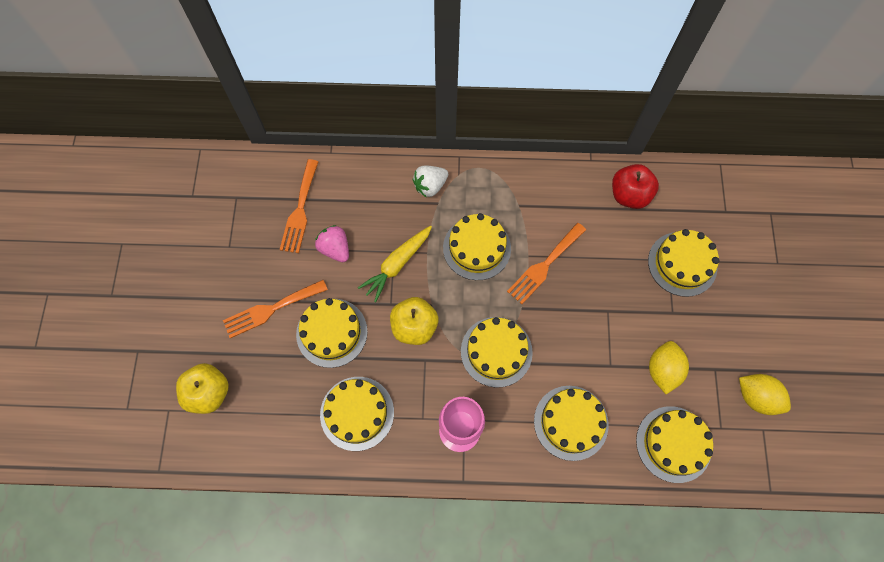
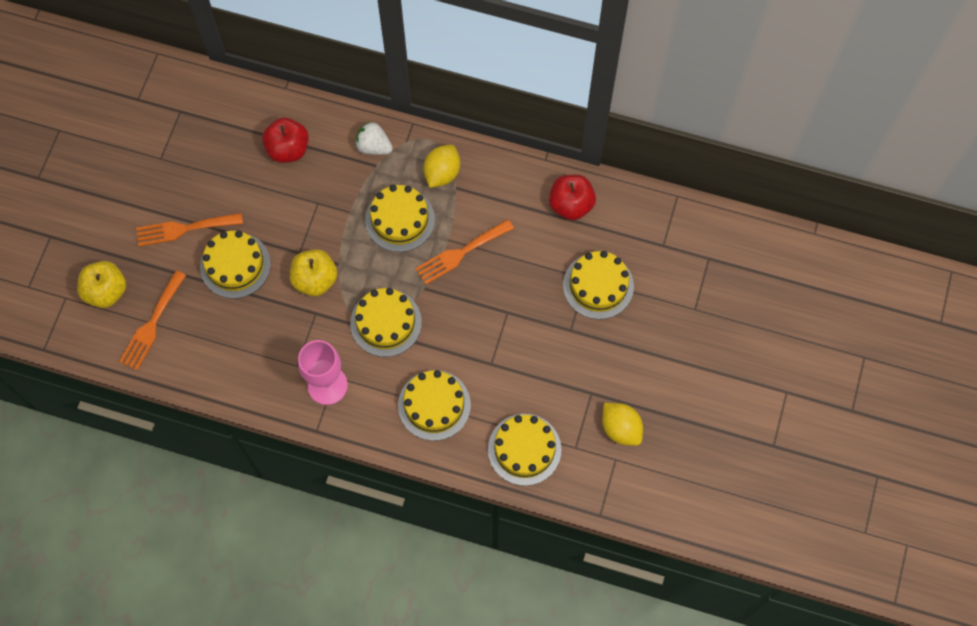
camera: 15 degrees right, 0 degrees up
orange fork [280,159,319,253] -> orange fork moved to [119,271,186,370]
pink strawberry [315,225,349,262] -> none
yellow cake [320,377,394,451] -> none
yellow carrot [358,226,432,303] -> none
white strawberry [413,165,448,197] -> white strawberry turned 45 degrees clockwise [355,122,393,155]
yellow lemon [649,341,689,394] -> yellow lemon moved to [423,145,460,188]
none -> red apple [262,118,309,163]

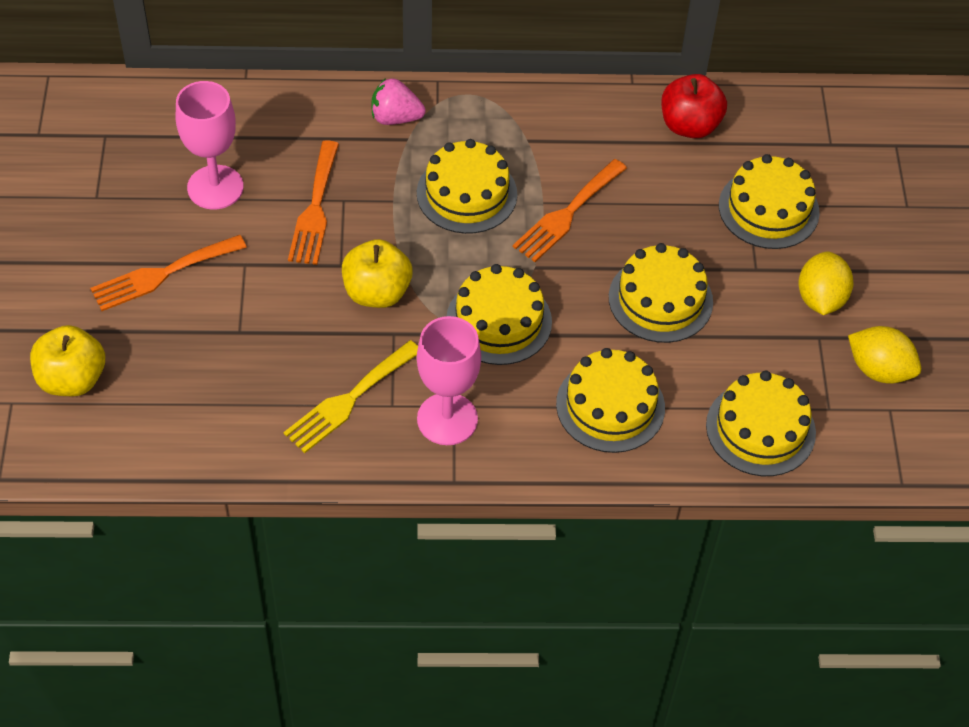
camera: 20 degrees left, 15 degrees down
orange fork [119,271,186,370] -> orange fork moved to [288,140,339,265]
yellow cake [200,231,271,299] -> yellow cake moved to [609,243,713,343]
red apple [262,118,309,163] -> none
white strawberry [355,122,393,155] -> pink strawberry [371,78,426,125]
yellow lemon [423,145,460,188] -> yellow lemon moved to [798,251,853,315]
none -> pink goblet [176,81,244,210]
none -> yellow fork [283,340,418,453]

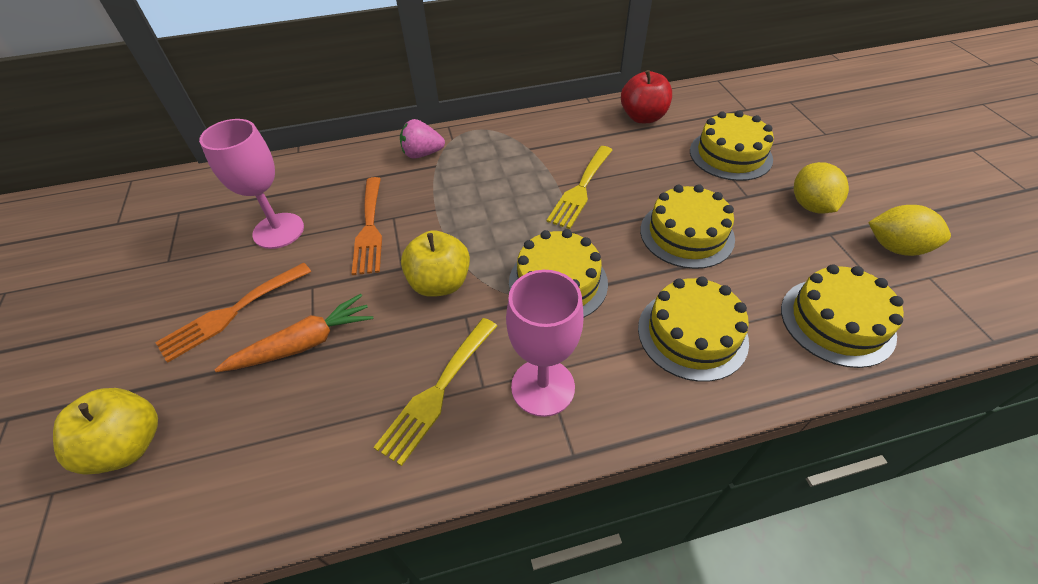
camera: 10 degrees left, 5 degrees down
yellow cake [417,139,517,234] -> none
orange fork [513,159,627,262] -> yellow fork [547,146,612,229]
none -> orange carrot [215,294,373,372]

